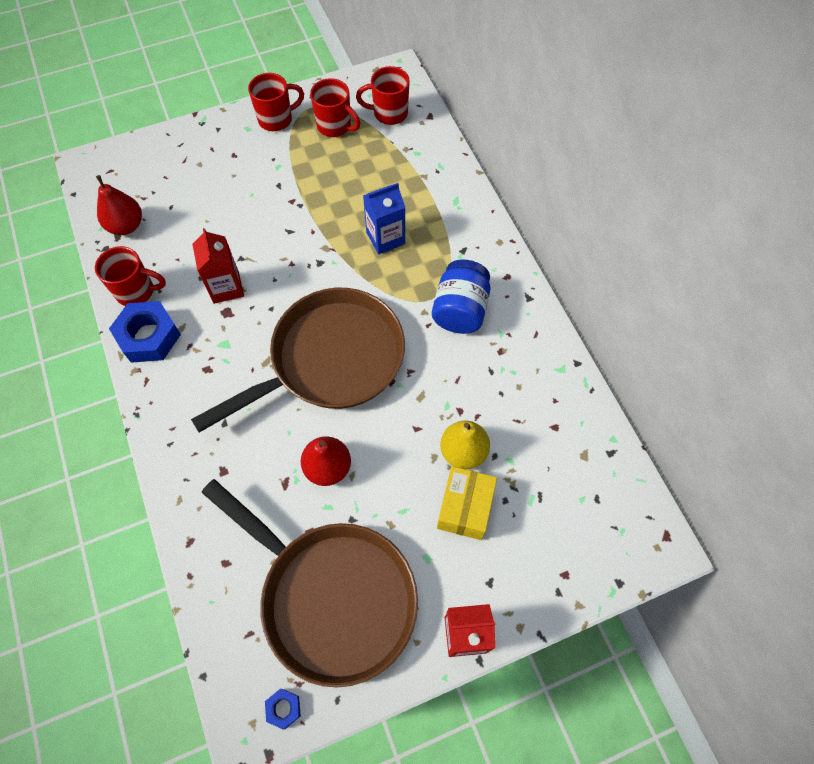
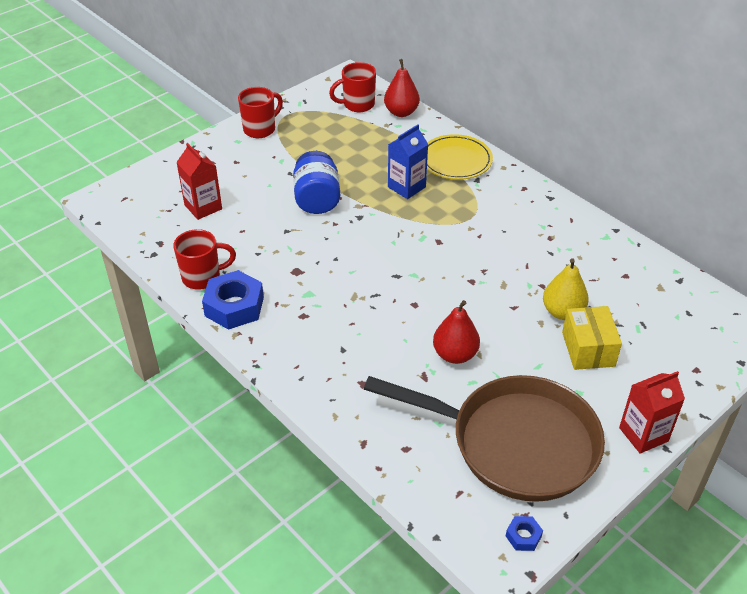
camera: 20 degrees left, 20 degrees down
red pear [96,175,142,235] -> red pear moved to [384,59,420,117]
brown pan [191,288,405,433] -> none
red carton [192,228,244,304] -> red carton moved to [176,143,222,220]
red mug [310,78,360,137] -> none
blue jar [432,260,491,334] -> blue jar moved to [293,151,340,214]
none -> yellow plate [427,134,493,180]

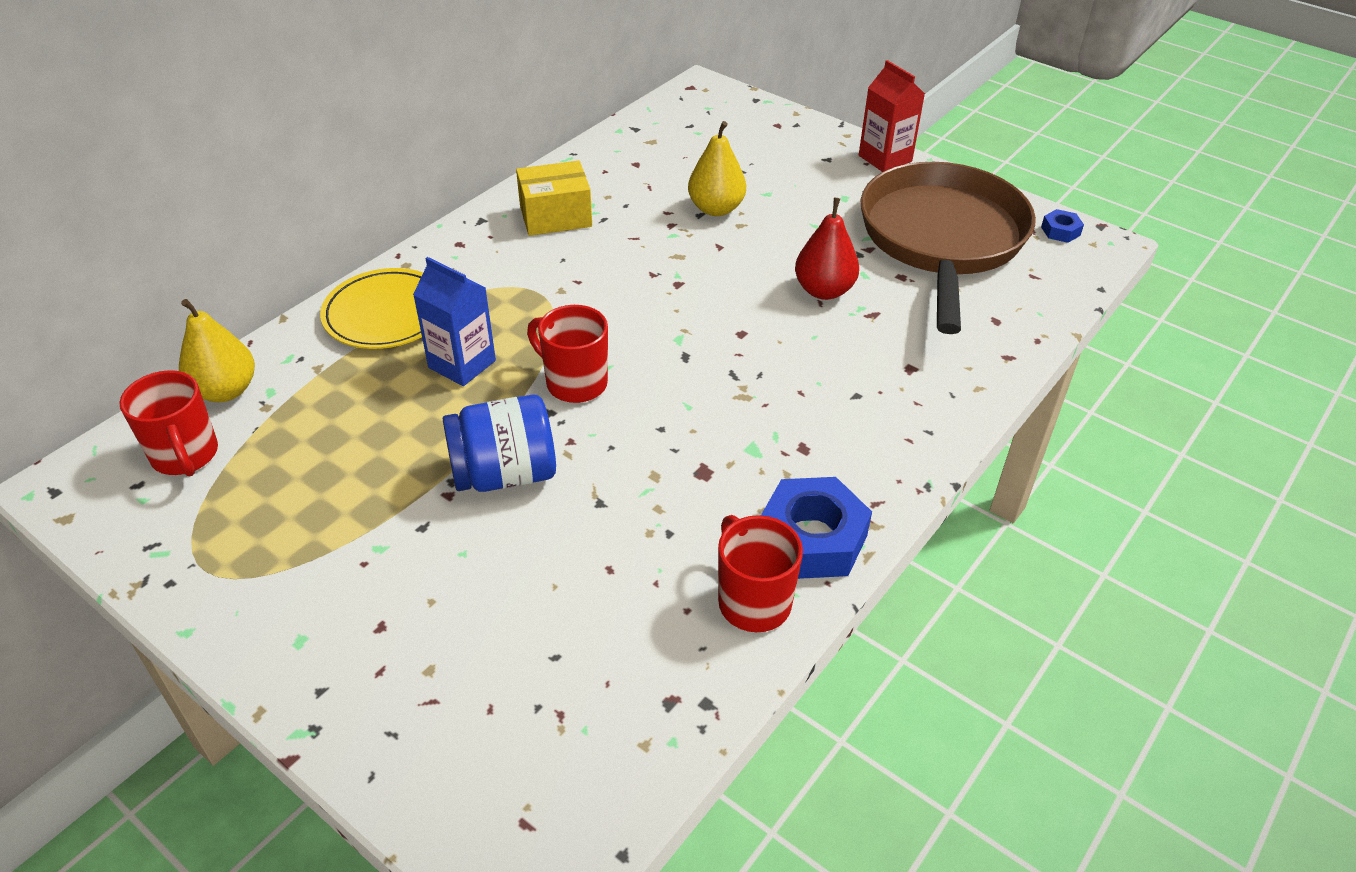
camera: 100 degrees left, 0 degrees up
red carton [176,143,222,220] -> none
red mug [238,87,283,138] -> red mug moved to [527,305,608,403]
red pear [384,59,420,117] -> yellow pear [179,299,255,402]
yellow box [562,306,622,370] -> yellow box moved to [516,161,592,236]

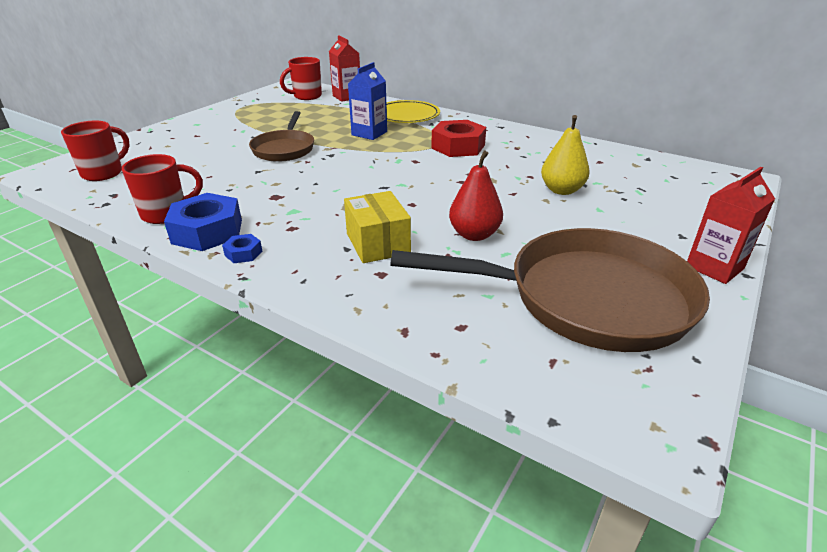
camera: 85 degrees right, 10 degrees down
yellow pear [179,299,255,402] -> red carton [329,35,360,102]
blue jar [443,394,556,492] -> brown pan [249,111,314,162]
yellow box [516,161,592,236] -> yellow box moved to [344,191,411,263]
red mug [527,305,608,403] -> red mug moved to [61,121,130,181]
blue nut [1041,209,1084,243] -> blue nut moved to [222,234,262,263]
none -> red nut [431,120,486,157]

